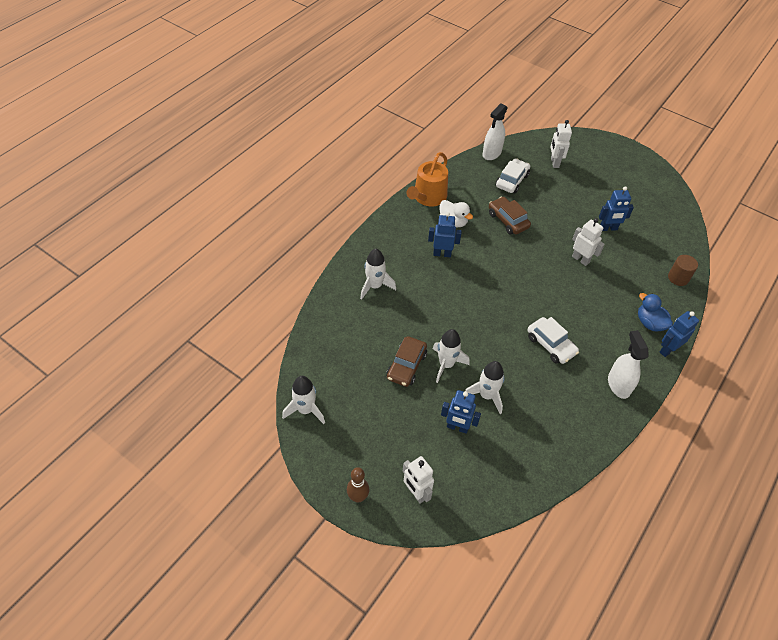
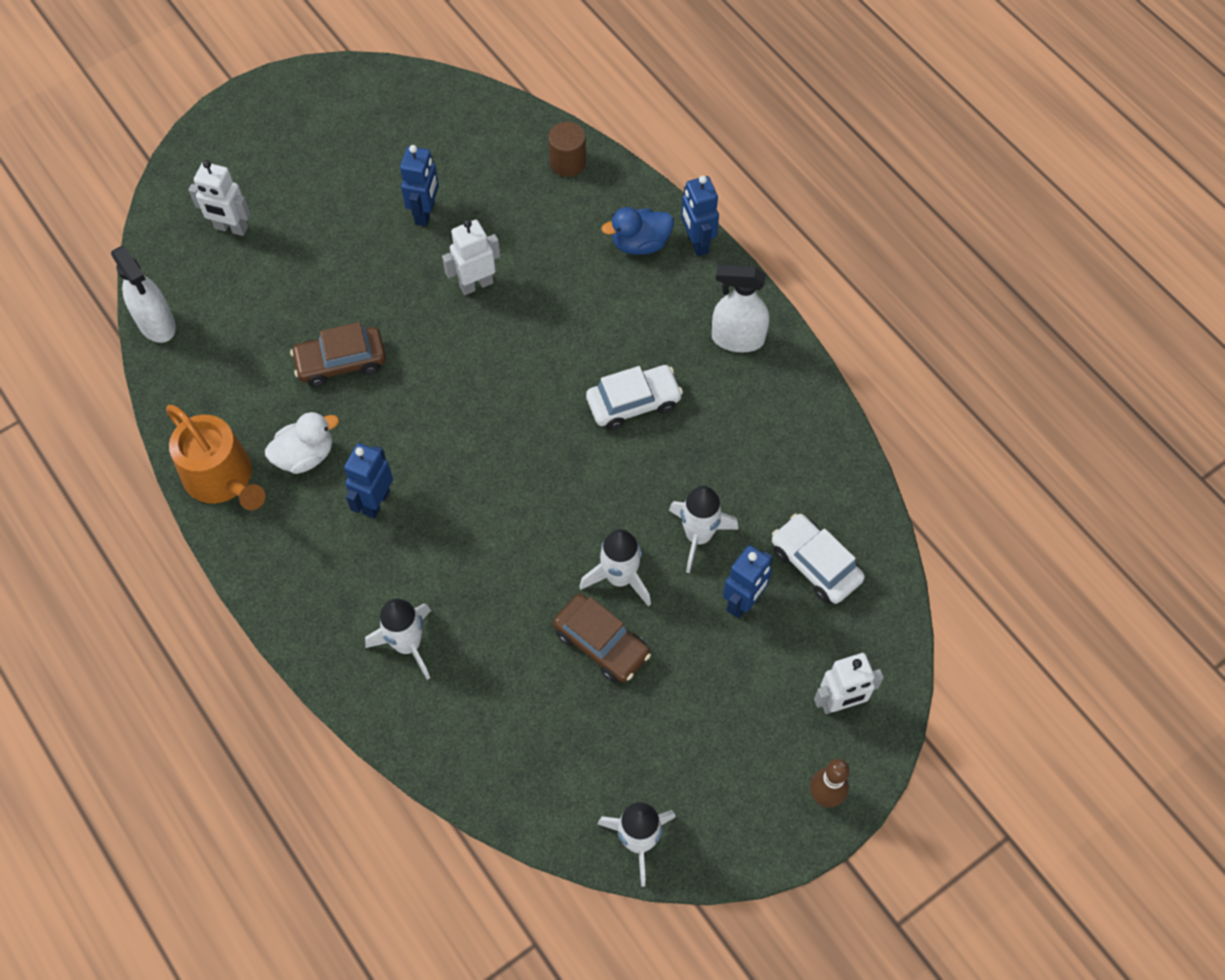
camera: 70 degrees left, 10 degrees up
white car [496,158,530,194] -> white car moved to [772,513,865,604]

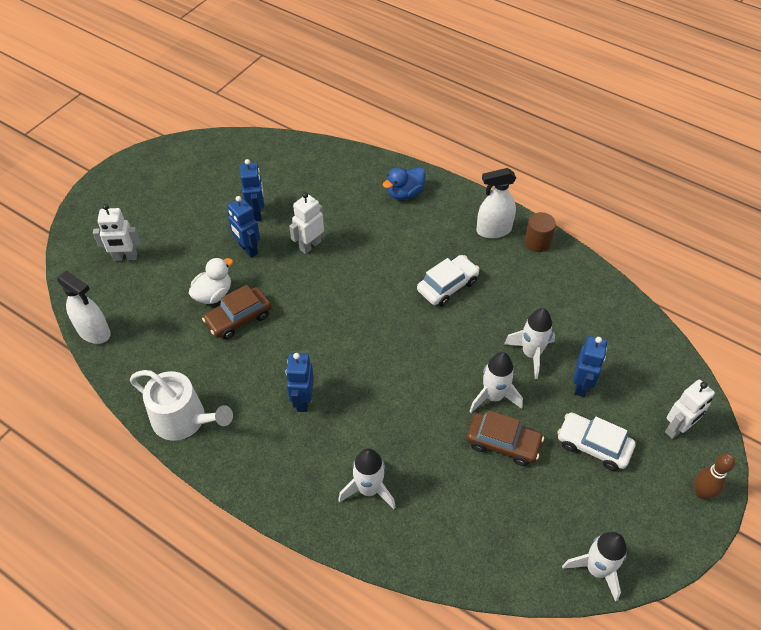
camera: 20 degrees left, 10 degrees down
orange watering can [166,405,265,510] -> white watering can [130,370,233,441]
white duck [265,412,339,474] -> white duck moved to [189,258,233,304]
brown cylinder [548,122,586,177] -> brown cylinder moved to [525,212,556,252]
blue robot [681,176,719,256] -> blue robot moved to [228,196,260,258]
white car [772,513,865,604] -> white car moved to [557,413,636,471]

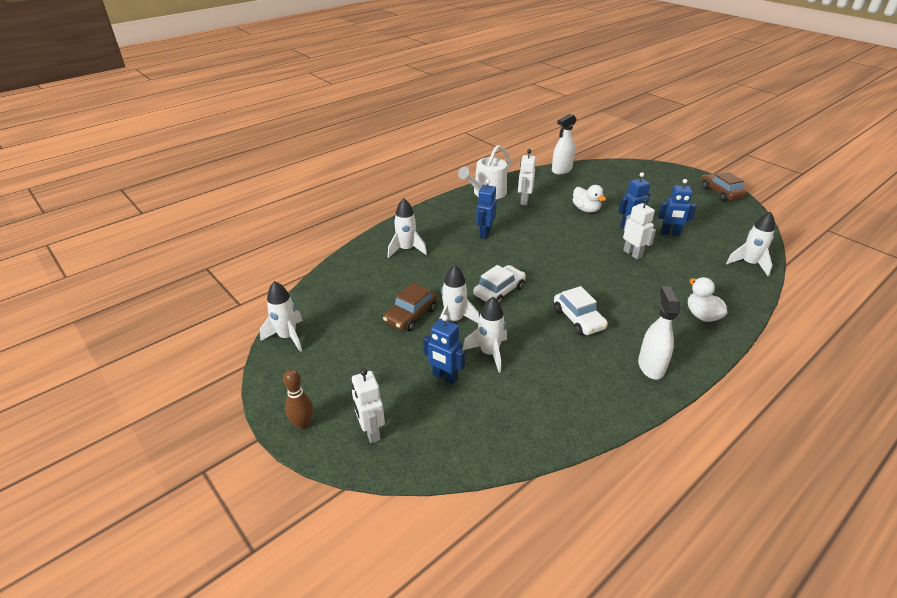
camera: 105 degrees right, 15 degrees down
white robot [93,204,140,261] -> white robot moved to [518,149,536,205]
brown car [202,285,271,339] -> brown car moved to [702,172,746,202]
blue robot [286,353,314,412] -> blue robot turned 90 degrees counterclockwise [476,179,497,239]
blue duck [383,167,426,200] -> white duck [688,277,727,322]
brown cylinder [525,212,556,252] -> none
white car [557,413,636,471] -> white car moved to [473,265,526,304]
none -> white rocket [726,211,775,276]

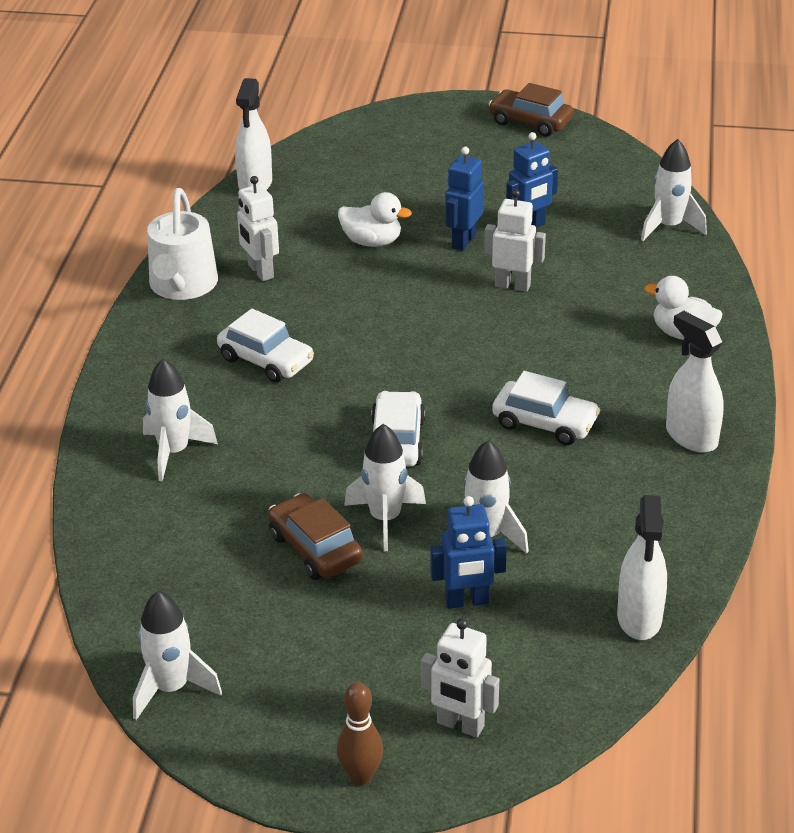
camera: 40 degrees left, 0 degrees up
brown car [383,283,437,331] -> brown car turned 150 degrees clockwise [268,493,363,580]
blue robot [476,179,497,239] -> white car [217,308,314,383]
none -> white spray bottle [617,495,667,640]

